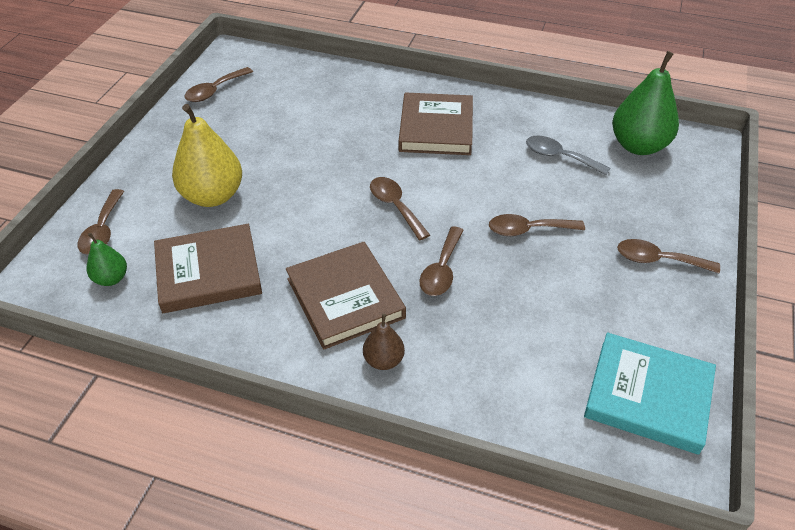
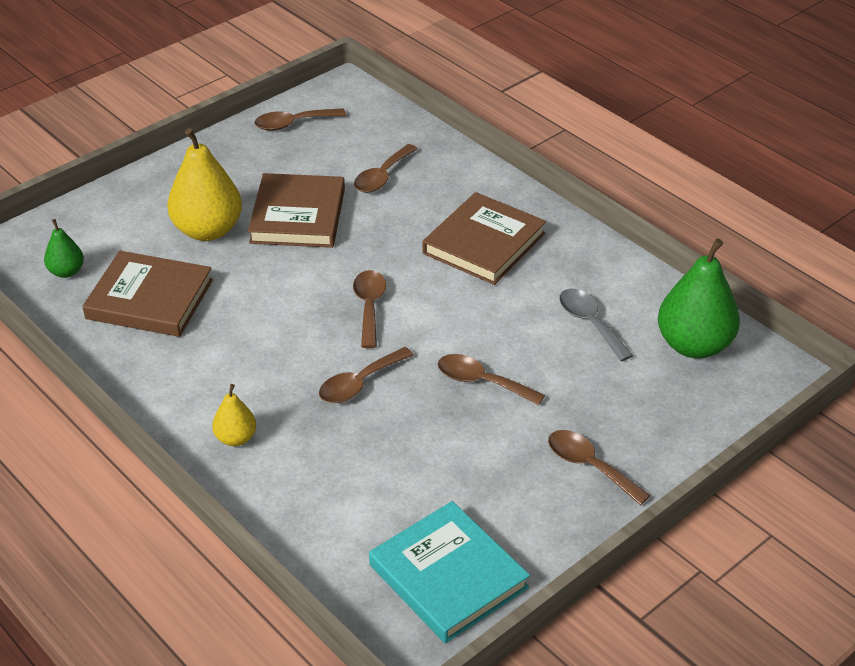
camera: 30 degrees right, 5 degrees down
brown spoon [77,189,124,255] -> brown spoon moved to [354,144,418,193]
brown book [286,242,406,350] -> brown book moved to [248,173,345,248]
brown pear [363,314,405,370] -> yellow pear [212,384,256,446]

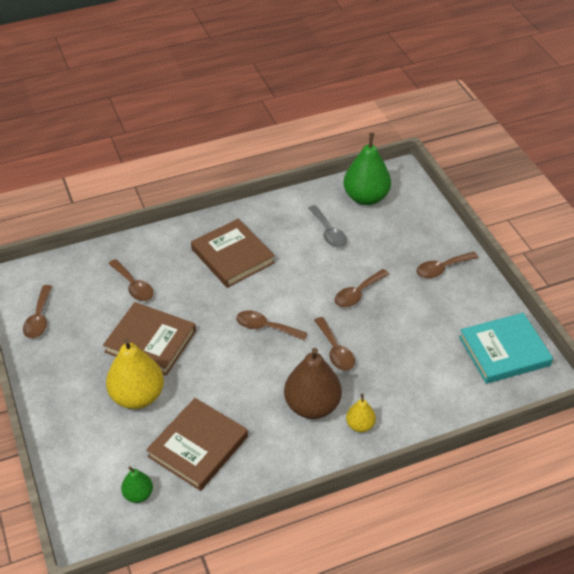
camera: 70 degrees left, 5 degrees up
grey spoon [559,288,633,361] -> grey spoon turned 105 degrees counterclockwise [308,205,347,247]
none -> brown pear [284,348,342,419]

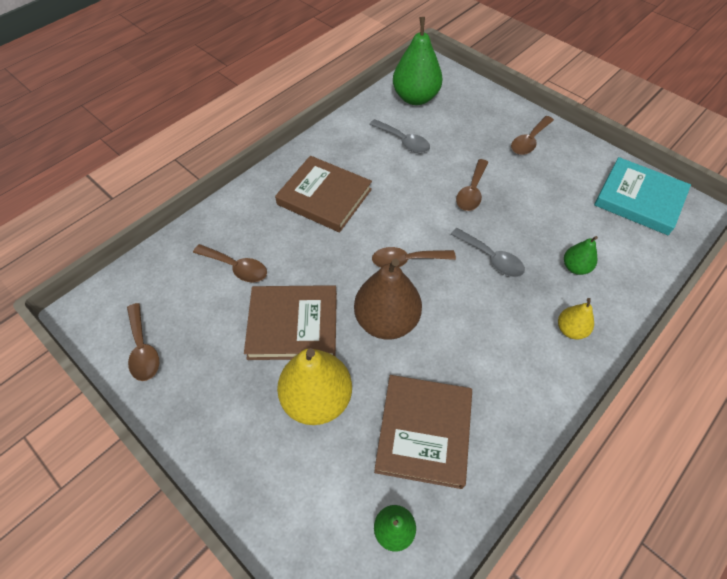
camera: 25 degrees left, 10 degrees up
brown pear [284,348,342,419] -> brown pear moved to [354,259,422,340]
brown spoon [314,317,355,371] -> grey spoon [451,228,525,277]
turquoise book [459,313,553,384] -> turquoise book turned 75 degrees clockwise [594,157,691,235]
none -> green pear [564,236,598,275]

